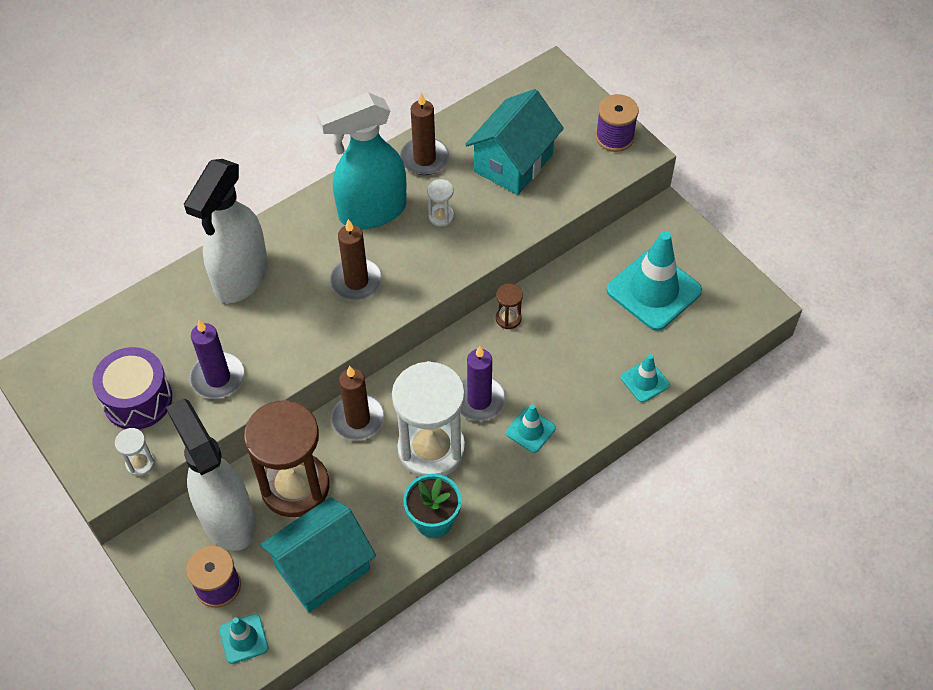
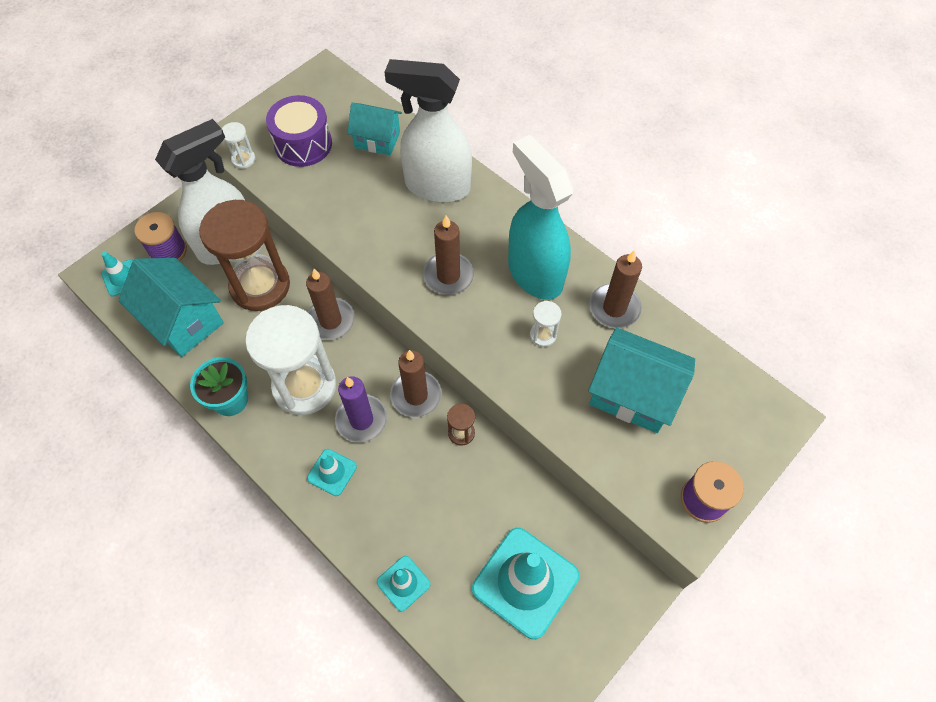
camera: 80 degrees right, 5 degrees up
purple candle [190,320,245,399] -> none
none -> turquoise house [347,103,402,155]
none -> brown candle [390,350,442,417]

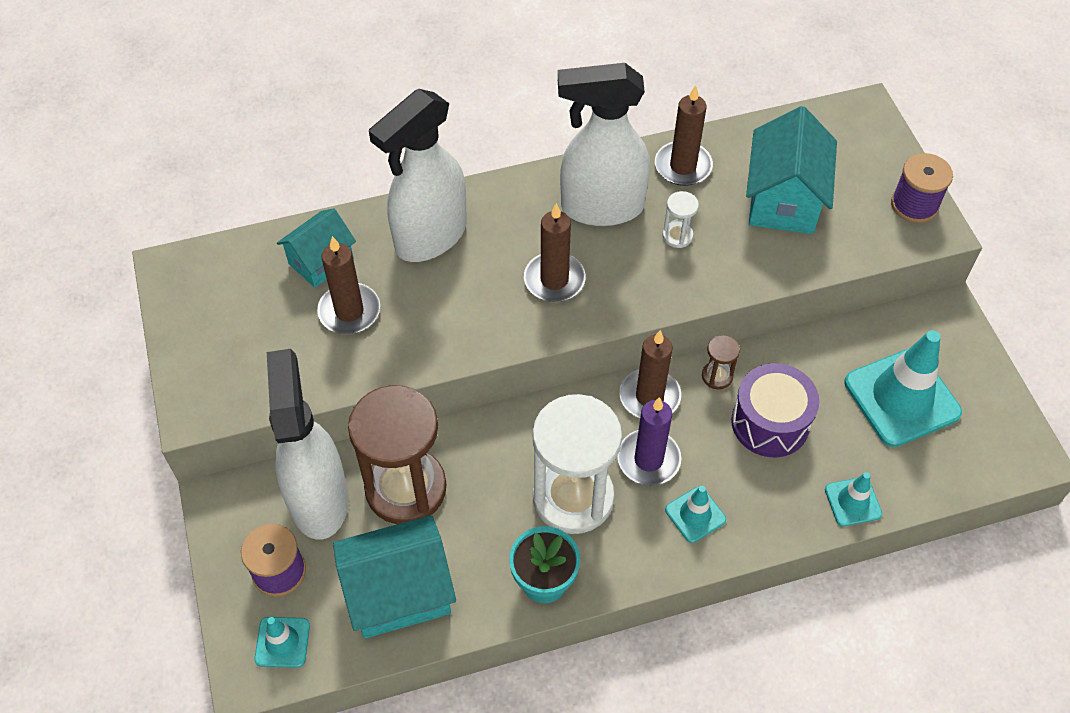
camera: 60 degrees left, 5 degrees down
white hourglass [222,122,255,169] -> none
purple drum [266,95,332,167] -> purple drum moved to [731,363,819,457]
brown candle [306,269,355,340] -> brown candle moved to [317,236,380,334]
turquoise spray bottle [508,135,573,300] -> white spray bottle [558,63,650,226]
turquoise house [588,327,695,433] -> turquoise house turned 45 degrees counterclockwise [746,106,837,234]

